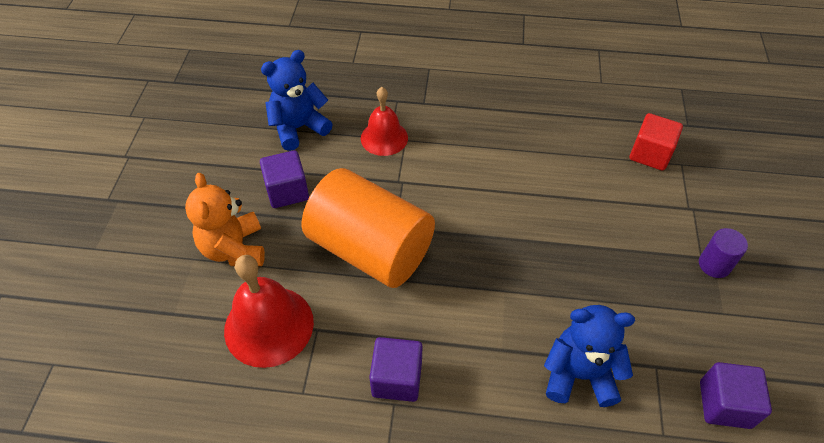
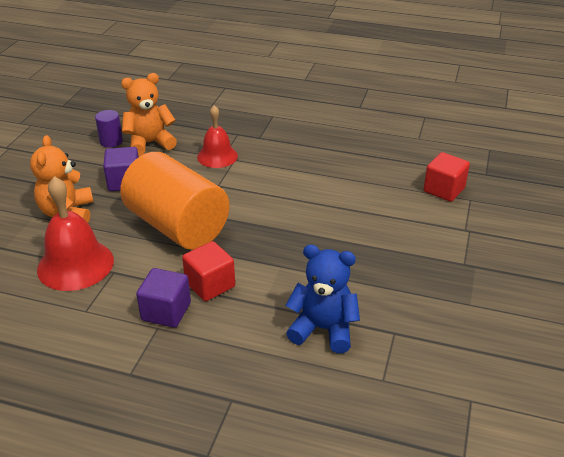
camera: 10 degrees right, 15 degrees down
blue teddy bear [261,50,333,151] -> orange teddy bear [121,73,177,156]
purple cylinder [699,228,748,278] -> purple cylinder moved to [95,110,123,148]
purple cube [700,362,772,429] -> none
none -> red cube [182,241,235,301]

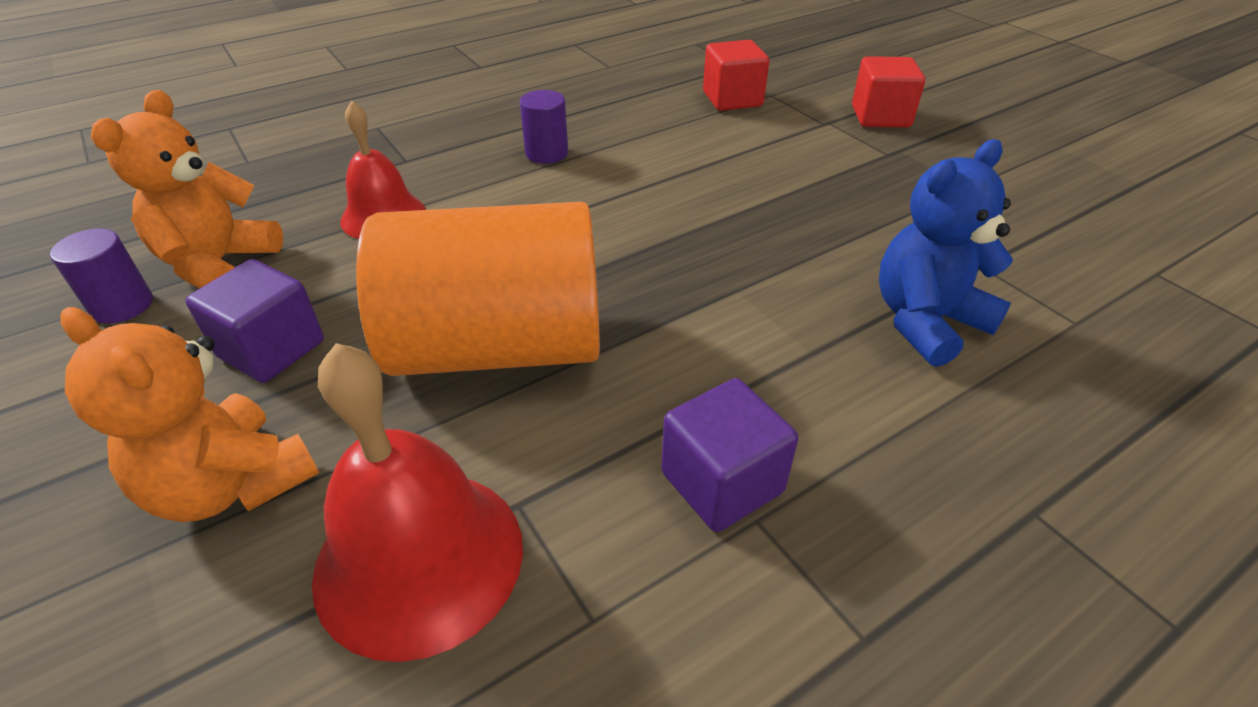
camera: 50 degrees left, 5 degrees up
red cube [182,241,235,301] -> red cube moved to [852,56,925,127]
none -> purple cylinder [520,90,568,164]

